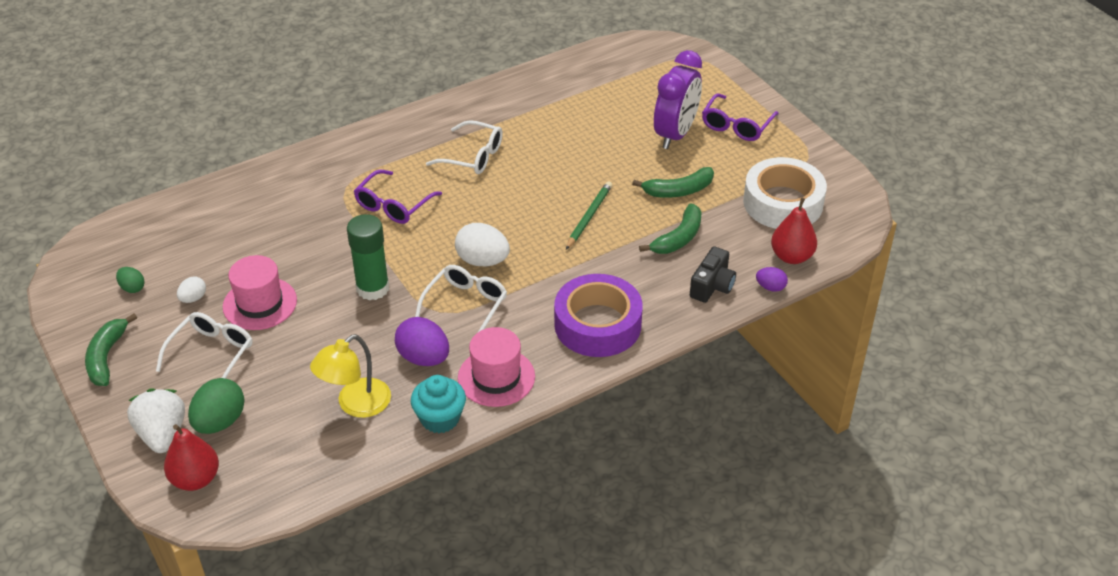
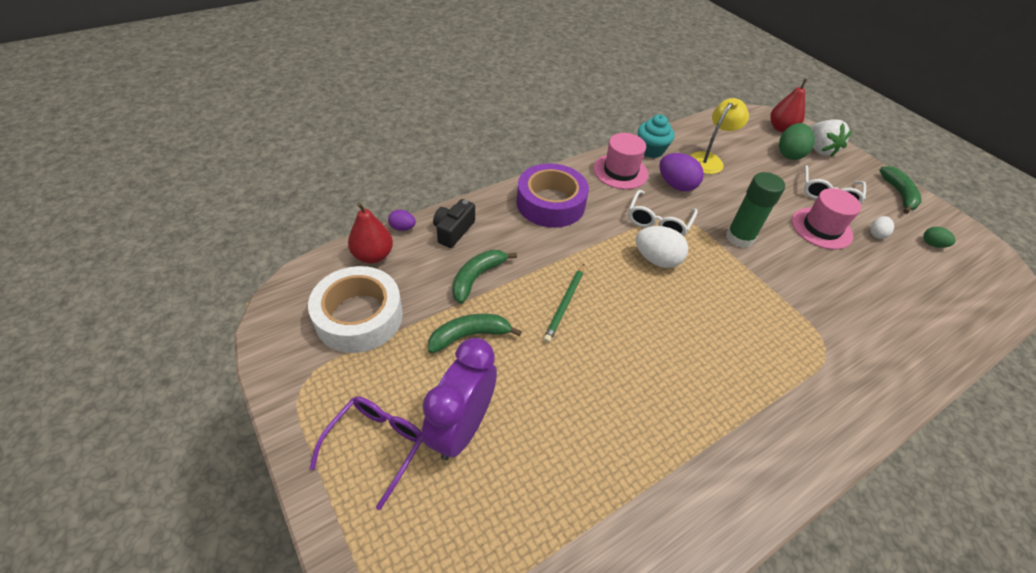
camera: 175 degrees right, 5 degrees up
purple glasses [354,170,442,224] -> none
white glasses [426,120,503,174] -> none

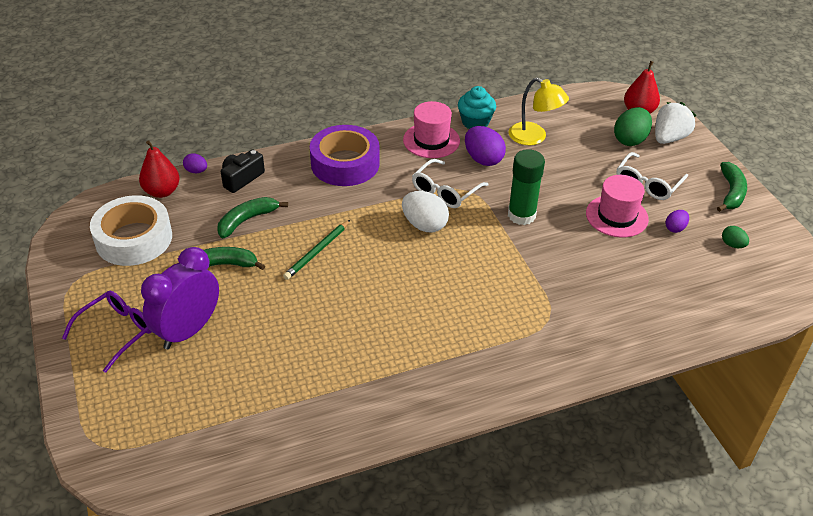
camera: 15 degrees right, 5 degrees down
yellow lamp [690,98,749,174] -> yellow lamp turned 75 degrees clockwise [508,78,569,145]
white strawberry [810,119,852,157] -> white strawberry turned 135 degrees counterclockwise [655,102,696,144]
white egg [870,216,894,239] -> purple egg [665,210,689,233]

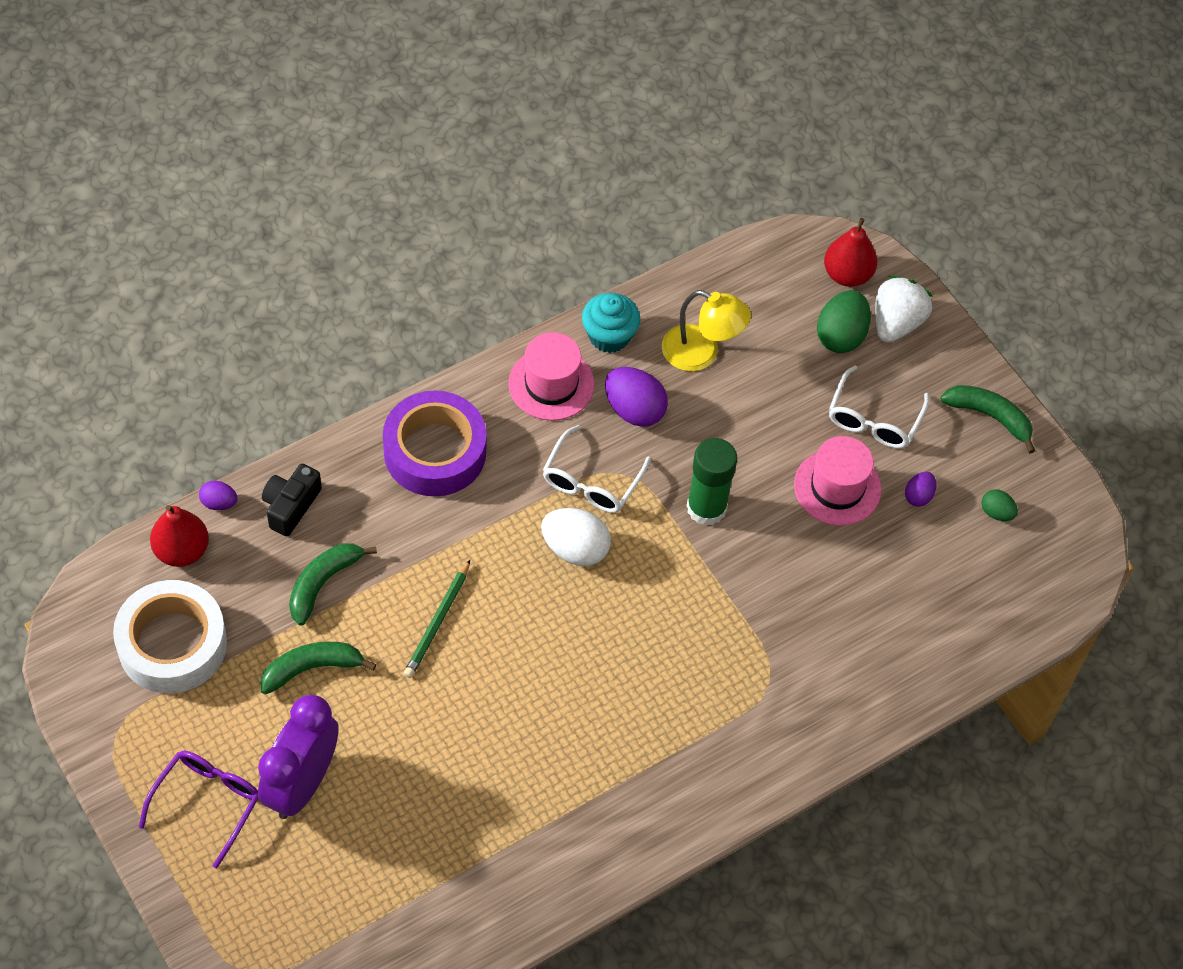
camera: 15 degrees left, 15 degrees up
green banana [717,162,747,212] -> green banana turned 60 degrees counterclockwise [940,385,1035,453]

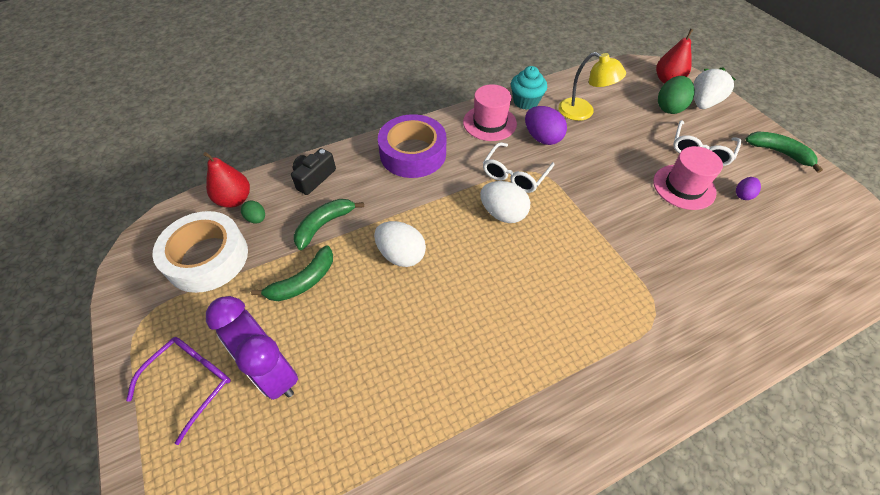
camera: 10 degrees right, 5 degrees down
purple egg [199,481,238,510] -> none
purple clock [258,695,339,819] -> purple clock turned 75 degrees counterclockwise [206,296,298,400]
green banana [261,642,376,695] -> green banana turned 150 degrees clockwise [251,245,333,301]
green pencil [404,560,470,678] -> white egg [374,221,426,267]
green glue stick [687,438,737,526] -> none
green egg [982,489,1018,521] -> green egg moved to [241,201,265,223]

